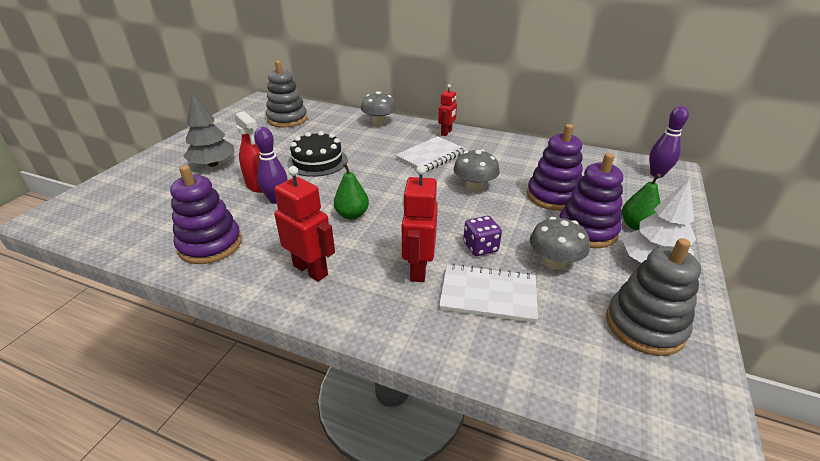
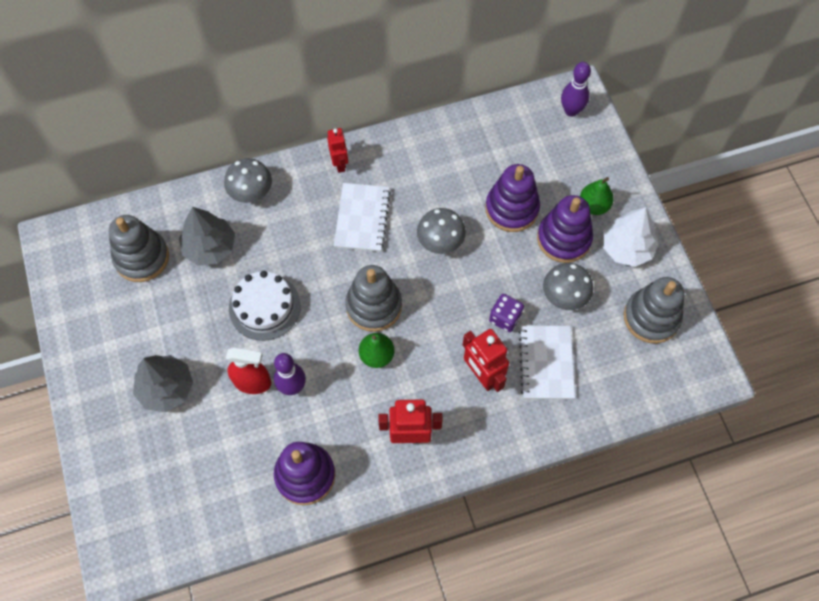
camera: 40 degrees left, 30 degrees up
black cake [287,131,348,177] -> white cake [229,271,301,341]
white notebook [439,264,538,323] -> white notebook turned 60 degrees counterclockwise [519,325,575,399]
none -> grey tree [179,207,235,266]
none -> grey stacking toy [345,265,402,332]

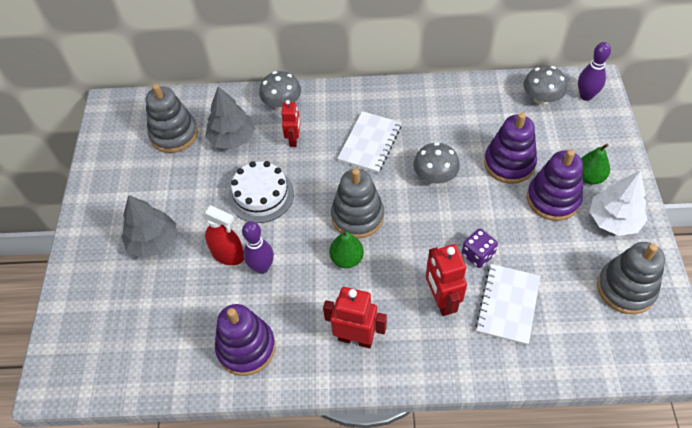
camera: 20 degrees right, 10 degrees down
red robot [327,128,348,173] -> red robot moved to [281,100,300,147]
grey mushroom [543,263,593,310] -> grey mushroom moved to [523,66,567,105]

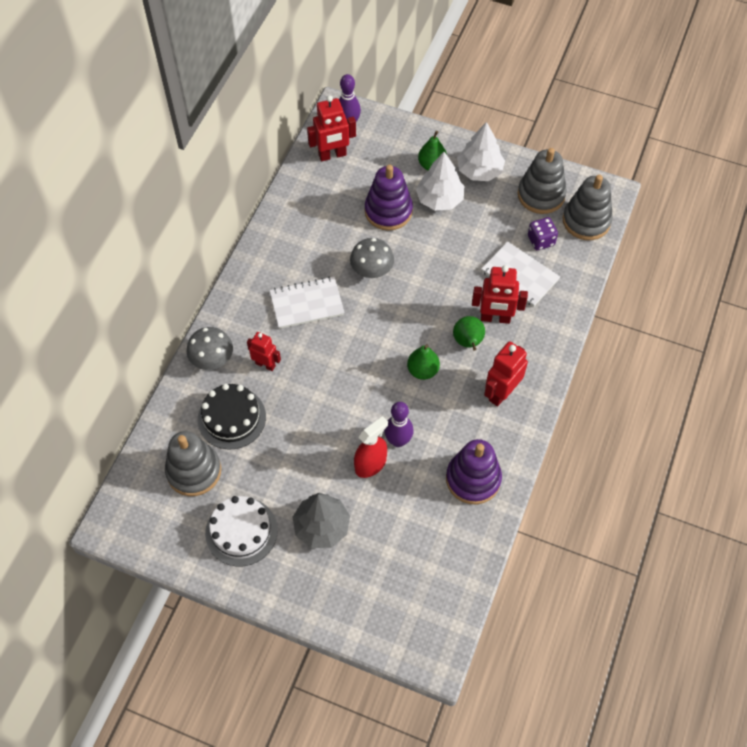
camera: 70 degrees left, 5 degrees up
grey tree [205,87,255,149] -> black cake [198,384,266,449]
white cake [228,161,294,223] -> white cake moved to [205,496,278,566]
grey stacking toy [331,168,384,239] -> grey stacking toy moved to [563,175,613,240]
white notebook [337,111,402,173] -> white notebook turned 60 degrees counterclockwise [270,277,344,329]
purple dice [462,229,498,268] -> purple dice moved to [528,217,558,250]
grey mushroom [523,66,567,105] -> red robot [307,95,356,161]
purple stacking toy [527,149,583,221] -> white tree [416,152,464,211]
none -> green pear [453,316,485,351]

